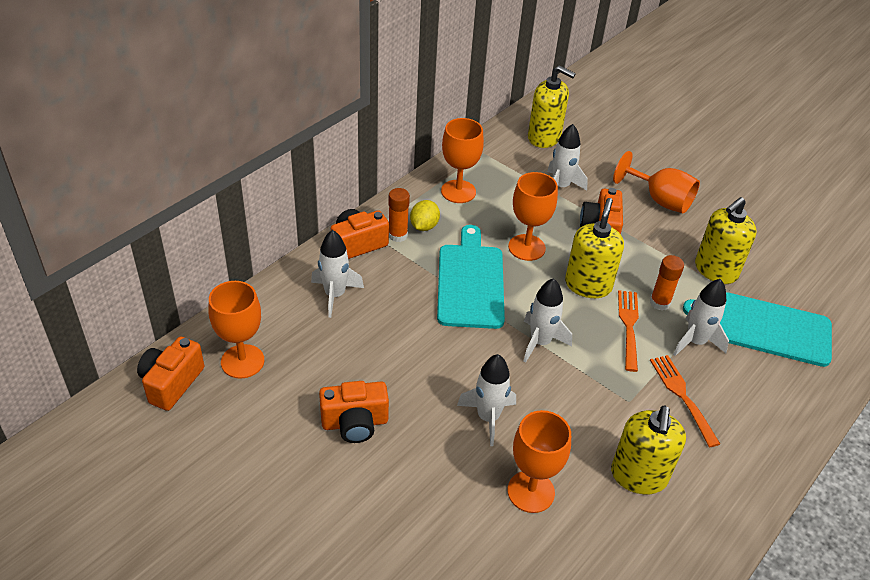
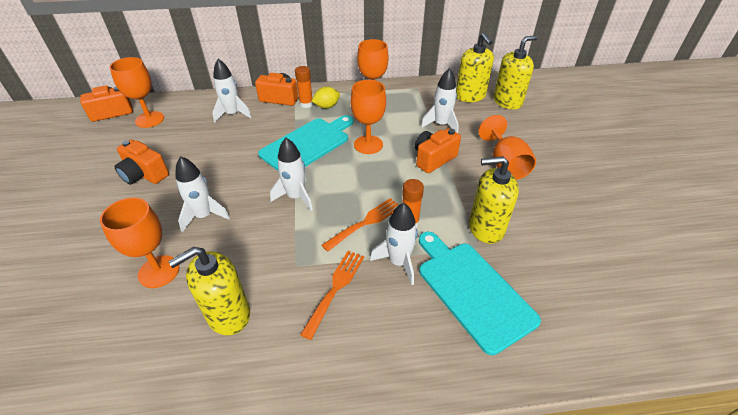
camera: 45 degrees right, 0 degrees up
yellow soap dispenser [565,198,624,298] -> yellow soap dispenser moved to [493,35,538,109]

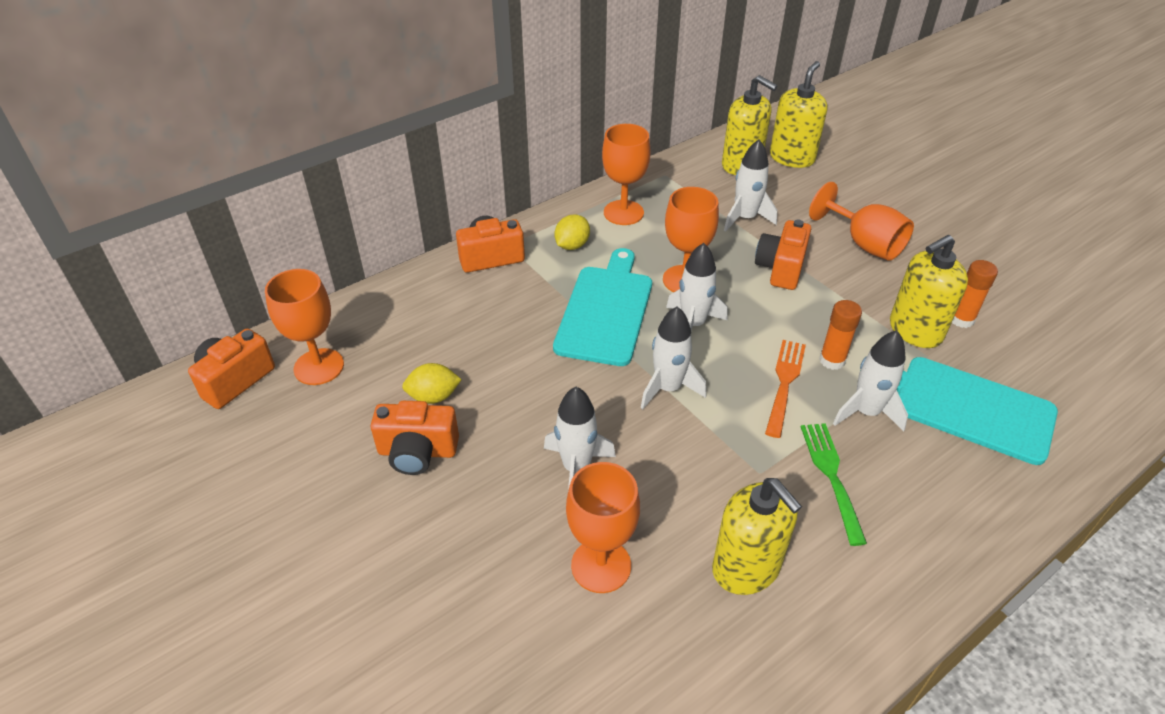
camera: 30 degrees left, 0 degrees up
yellow soap dispenser [168,247,250,335] -> yellow soap dispenser turned 60 degrees counterclockwise [712,478,802,595]
white rocket [212,59,252,123] -> white rocket moved to [666,243,727,331]
orange glue stick [295,66,313,108] -> orange glue stick moved to [952,260,998,328]
orange fork [300,251,364,340] -> green fork [801,423,867,546]
none -> yellow lemon [402,363,462,404]

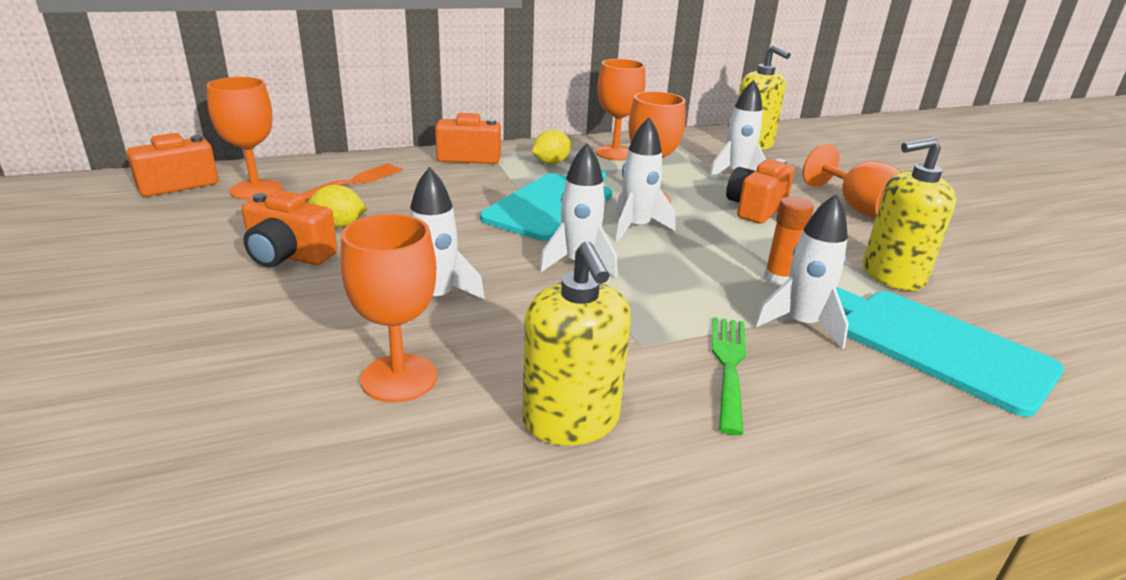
camera: 15 degrees right, 15 degrees down
orange fork [765,340,806,438] -> orange fork moved to [302,163,402,201]
yellow soap dispenser [770,61,827,168] -> none
orange glue stick [952,260,998,328] -> none

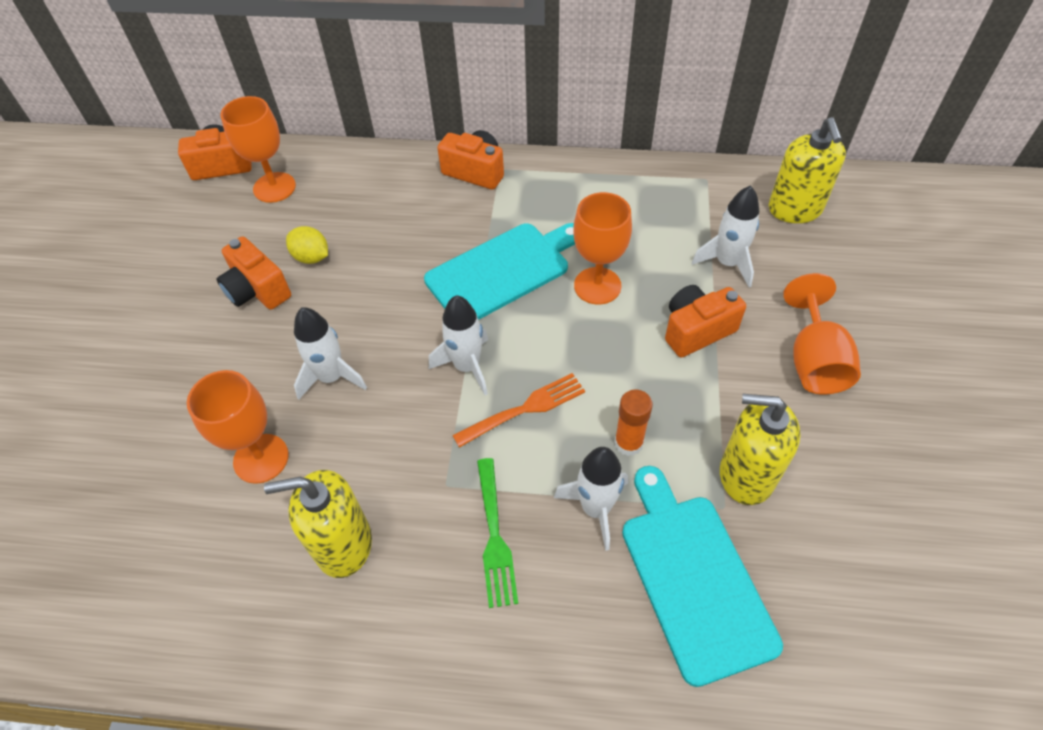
camera: 30 degrees right, 25 degrees up
orange fork [302,163,402,201] -> orange fork moved to [452,373,585,448]
yellow soap dispenser [522,241,631,445] -> yellow soap dispenser turned 75 degrees clockwise [264,470,372,578]
yellow lemon [532,130,571,164] -> none
orange goblet [595,59,646,161] -> none
white rocket [615,117,676,242] -> none
green fork [712,317,746,435] -> green fork turned 135 degrees clockwise [477,458,518,608]

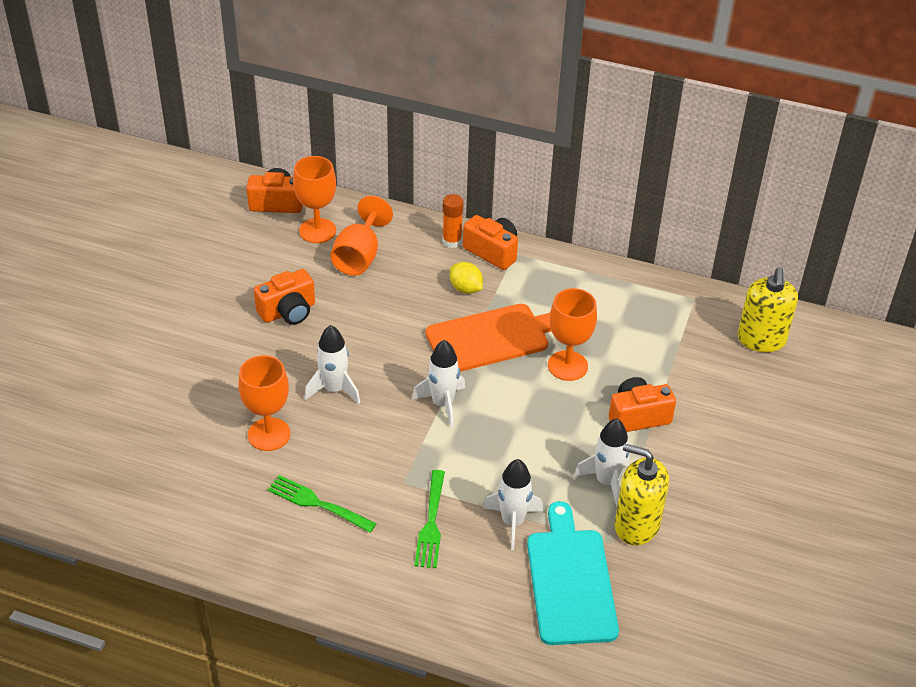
camera: 10 degrees right, 10 degrees down
orange camera [217,236,291,310] -> orange camera turned 90 degrees counterclockwise [254,269,315,325]
yellow soap dispenser [264,470,372,578] -> green fork [268,475,377,533]
yellow lemon [286,226,328,264] -> yellow lemon moved to [450,262,483,294]
turquoise cutting board [424,223,575,320] -> orange cutting board [426,304,552,372]
orange fork [452,373,585,448] -> none
orange glue stick [614,390,653,456] -> orange glue stick moved to [442,194,463,248]
white rocket [692,185,759,288] -> white rocket moved to [574,418,630,507]
orange goblet [783,273,861,395] -> orange goblet moved to [331,196,393,276]

